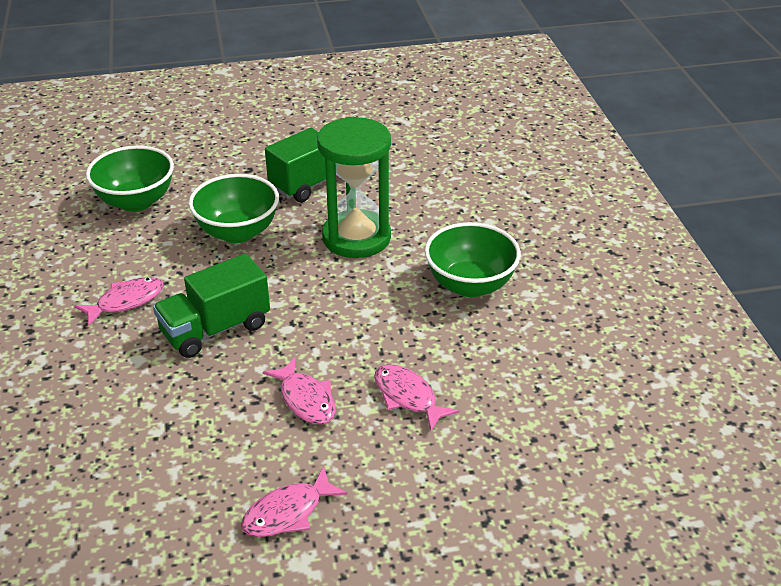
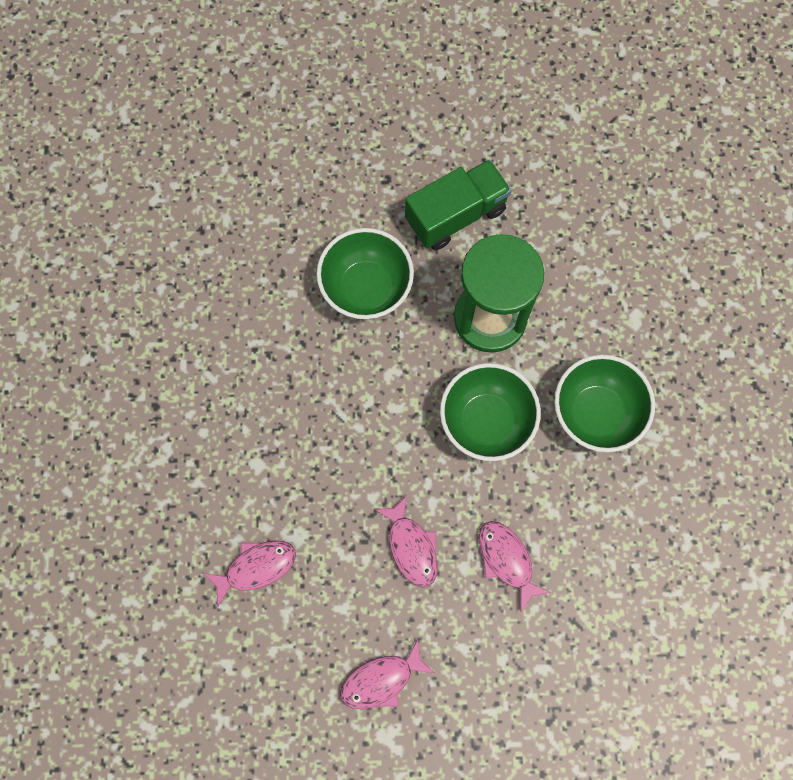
camera: 10 degrees right, 35 degrees up
pink fish [74,277,164,326] -> pink fish moved to [203,541,296,606]
green bowl [86,145,174,212] -> green bowl moved to [440,363,541,461]
green truck [153,254,270,358] -> none

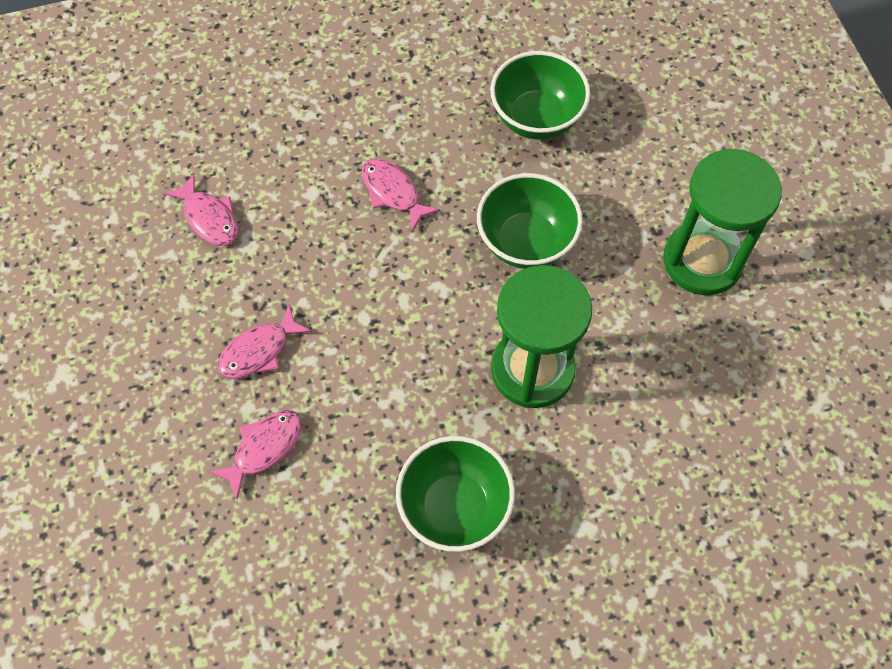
camera: 75 degrees right, 10 degrees down
pink fish [340,639,434,709] -> pink fish moved to [362,159,440,232]
green truck [405,159,511,250] -> none
green bowl [440,363,541,461] -> green bowl moved to [490,51,590,140]
none -> green hourglass [663,149,782,295]

